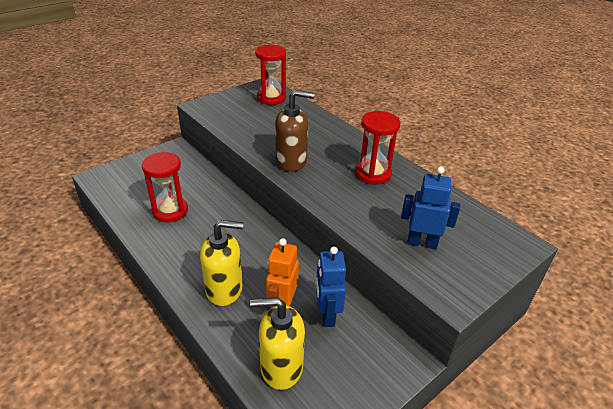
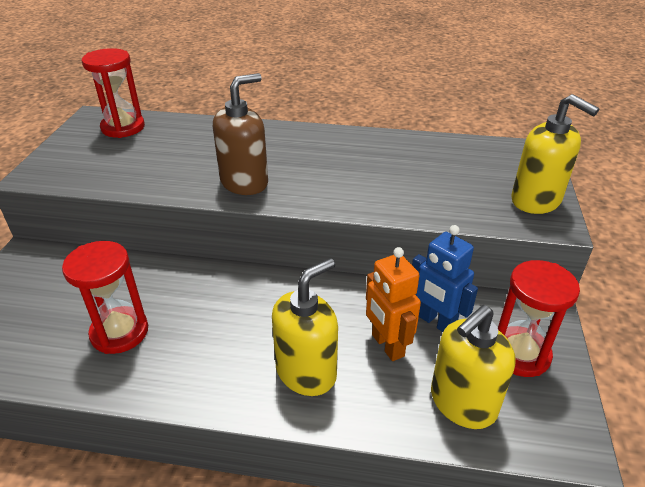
camera: 40 degrees left, 0 degrees up
red hourglass [356,111,400,184] -> red hourglass moved to [498,260,580,377]
blue robot [401,166,460,249] -> none
none -> yellow soap dispenser [511,94,600,214]

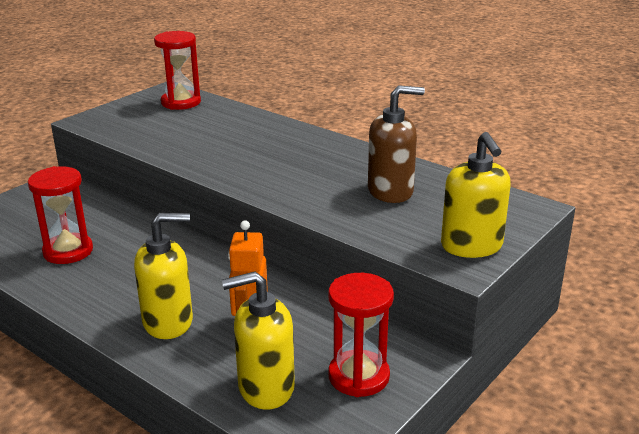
camera: 30 degrees right, 10 degrees down
brown soap dispenser [213,73,268,195] -> brown soap dispenser moved to [368,85,425,203]
blue robot [412,225,478,332] -> none

